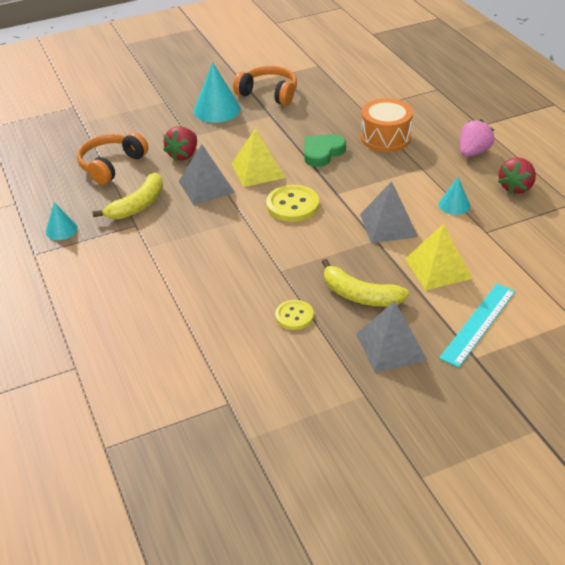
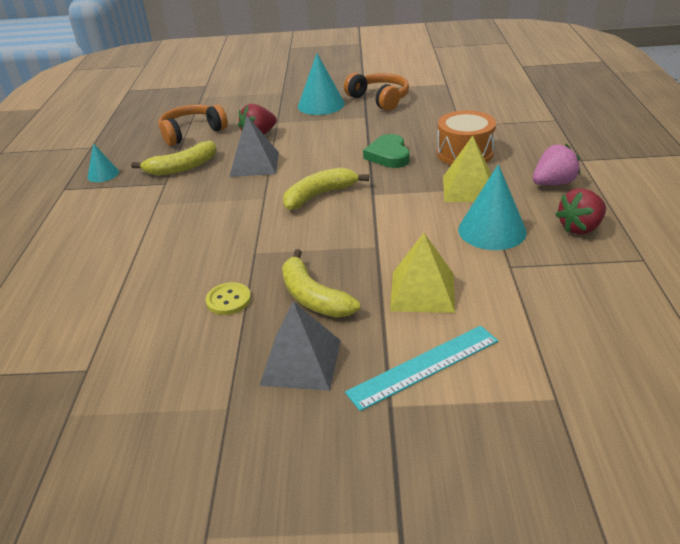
camera: 25 degrees right, 5 degrees down
yellow pyramid [231,128,285,187] -> yellow pyramid moved to [443,136,492,202]
yellow button [266,185,319,222] -> yellow banana [283,168,369,210]
green heart [304,134,346,167] -> green heart turned 75 degrees counterclockwise [363,134,409,168]
grey pyramid [360,181,418,244] -> none
turquoise cone [439,177,470,215] -> turquoise cone [458,164,527,250], size x1.77

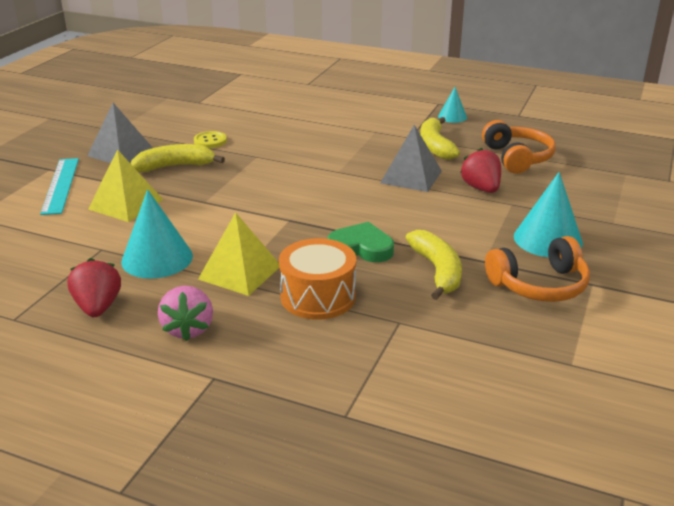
camera: 110 degrees right, 5 degrees down
yellow banana [283,168,369,210] -> yellow banana moved to [405,230,462,300]

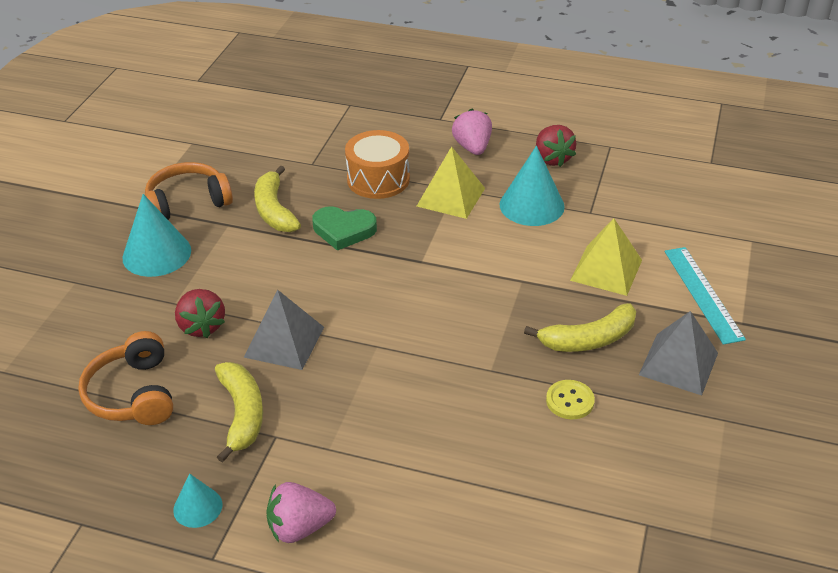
camera: 175 degrees right, 10 degrees up
none -> pink strawberry [266,482,336,543]

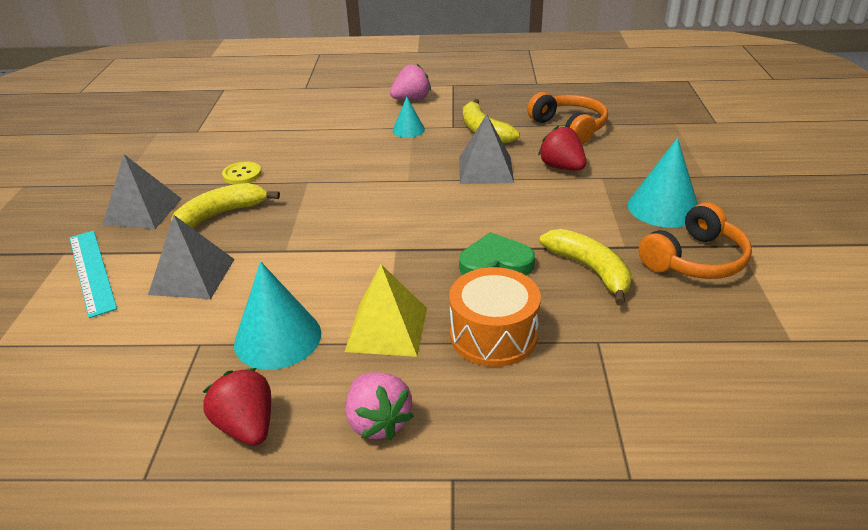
camera: 165 degrees right, 5 degrees down
turquoise cone [173,474,222,528] -> turquoise cone moved to [393,97,425,138]
yellow pyramid [570,218,642,296] -> grey pyramid [148,215,235,299]

